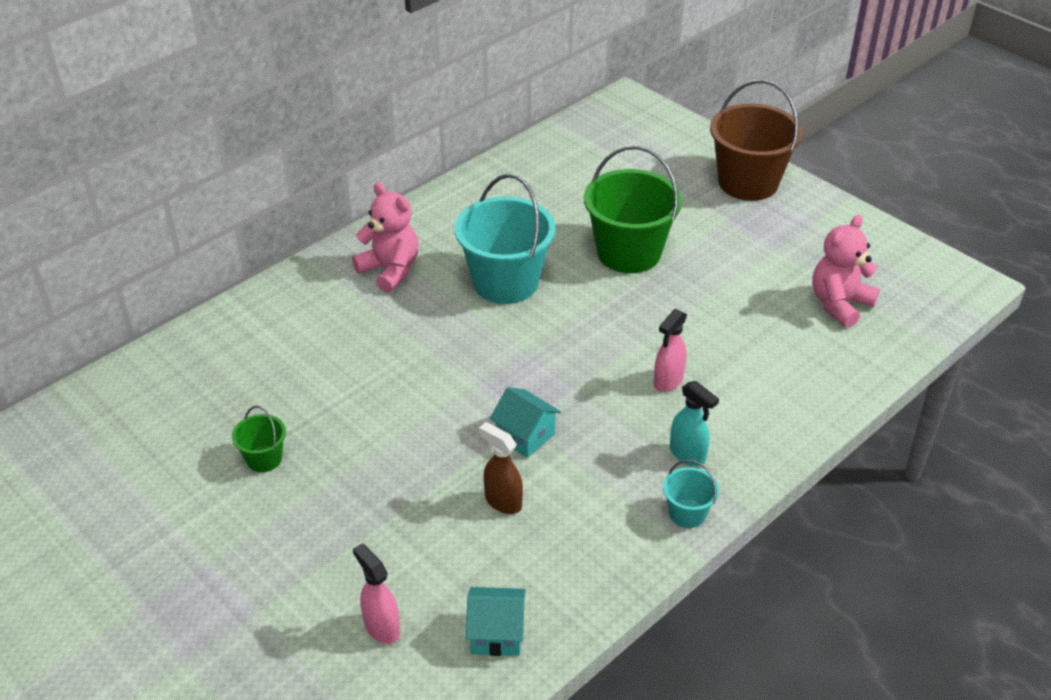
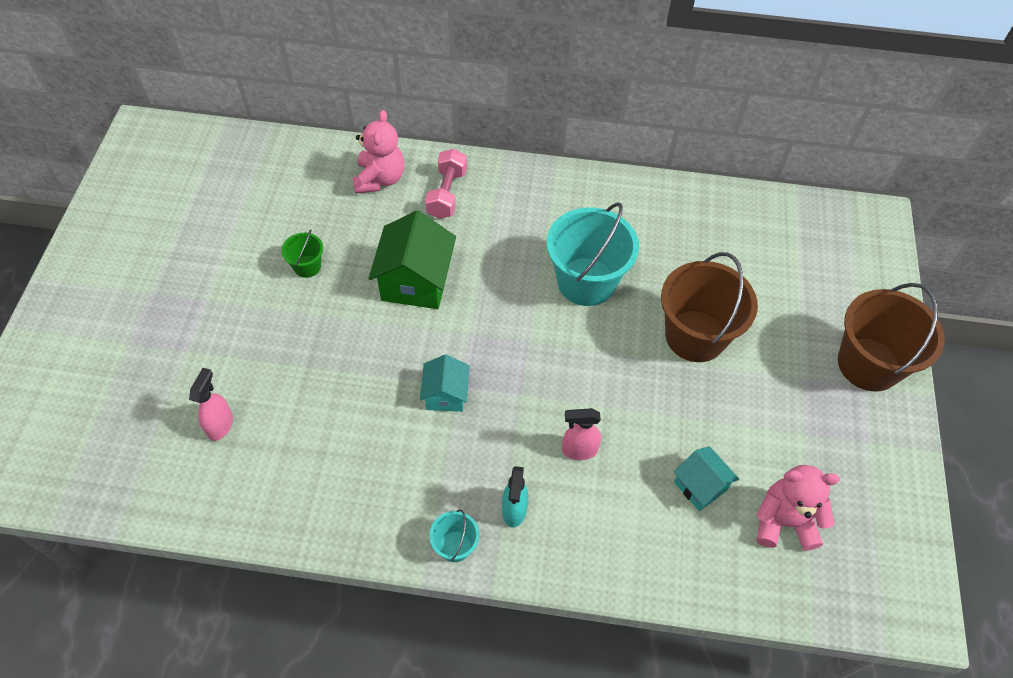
camera: 50 degrees right, 15 degrees up
pink teddy bear [352,182,418,293] -> pink teddy bear moved to [353,110,404,193]
turquoise house [466,587,526,656] -> turquoise house moved to [674,446,739,511]
brown spray bottle [479,422,523,514] -> none
green bucket [584,146,682,273] -> brown bucket [661,252,758,362]
none -> green house [368,210,456,309]
none -> pink dumbbell [425,149,467,219]

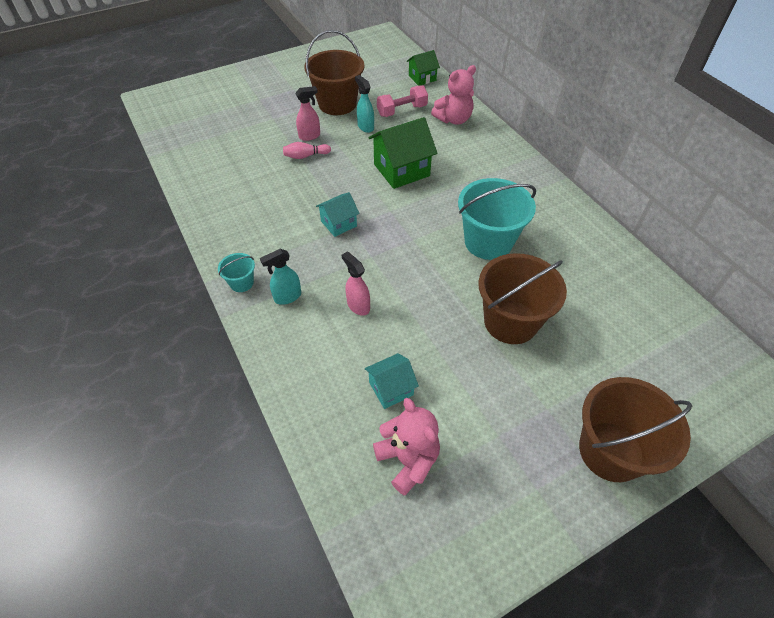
camera: 55 degrees right, 5 degrees down
pink spray bottle [189,368,233,441] -> pink spray bottle moved to [295,86,320,141]
green bucket [281,229,323,278] -> turquoise spray bottle [355,75,374,133]
pink dumbbell [425,149,467,219] -> pink dumbbell moved to [377,85,428,117]
turquoise house [674,446,739,511] -> turquoise house turned 45 degrees clockwise [365,353,419,409]
none -> pink bowling pin [283,142,331,159]
none -> brown bucket [304,30,364,115]
none -> green house [407,50,440,86]

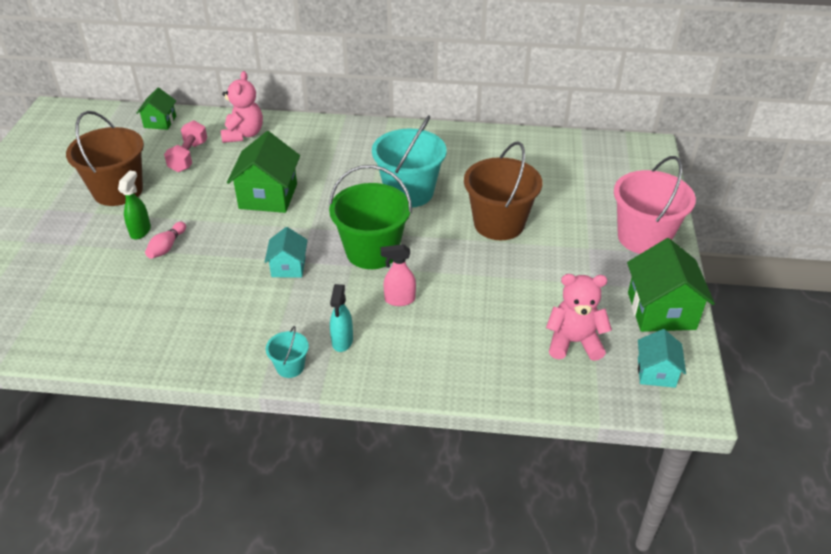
camera: 55 degrees left, 10 degrees down
pink spray bottle [295,86,320,141] -> green spray bottle [118,171,151,239]
turquoise spray bottle [355,75,374,133] -> none
turquoise house [365,353,419,409] -> turquoise house moved to [638,329,686,388]
brown bucket [579,377,692,482] -> pink bucket [614,156,696,254]
none -> green bucket [329,165,412,269]
none -> green house [627,238,715,332]

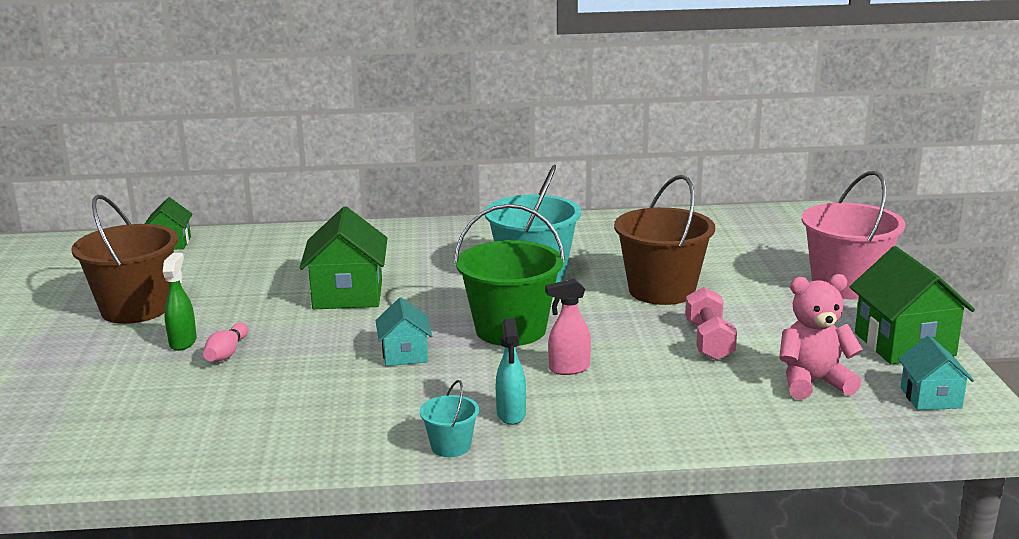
camera: 10 degrees left, 20 degrees down
pink dumbbell [164,120,207,172] -> pink dumbbell moved to [685,287,737,361]
pink teddy bear [221,71,263,143] -> none

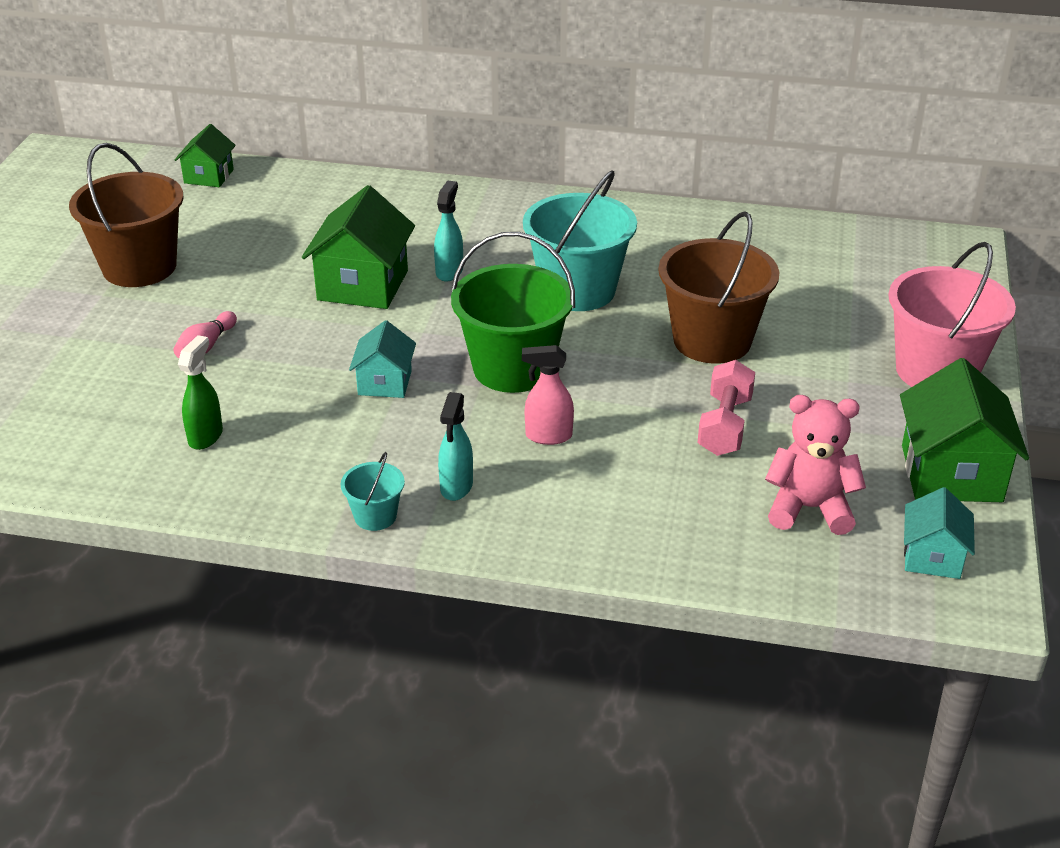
camera: 15 degrees right, 15 degrees up
green spray bottle [163,253,197,351] -> green spray bottle moved to [178,335,223,450]
none -> turquoise spray bottle [434,180,463,281]

